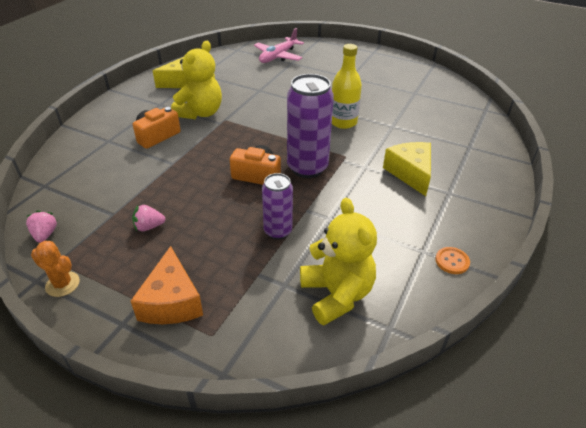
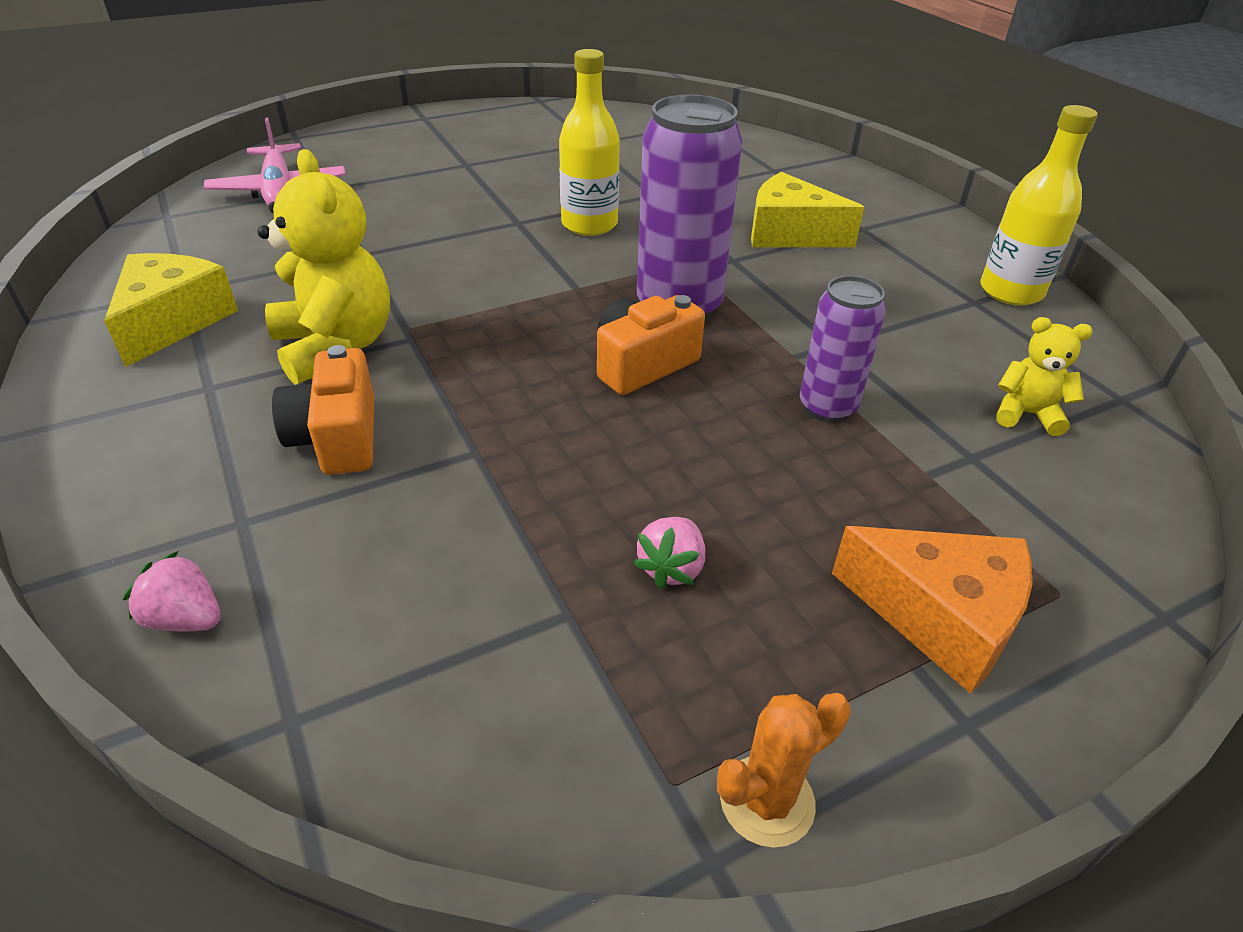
camera: 55 degrees left, 0 degrees up
pink strawberry [26,210,57,243] -> pink strawberry moved to [123,551,221,631]
yellow teddy bear [300,198,377,325] -> yellow teddy bear [996,317,1093,436], size x0.52
orange button [435,247,470,274] -> yellow bottle [980,105,1098,305]

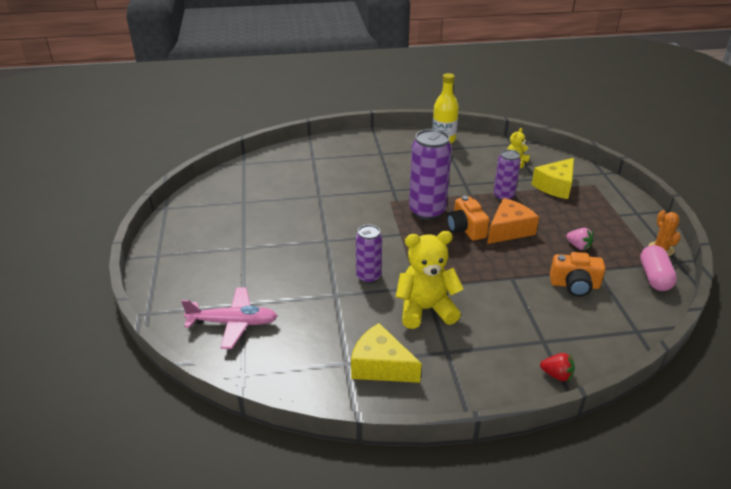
camera: 70 degrees left, 5 degrees down
pink strawberry [123,551,221,631] -> none
orange camera [272,345,374,475] -> orange camera moved to [550,252,605,297]
yellow bottle [559,49,620,236] -> none
yellow cheese [751,172,864,247] -> yellow cheese moved to [531,158,574,199]
orange cheese [832,526,1032,694] -> orange cheese moved to [487,198,539,244]
none -> purple can [356,225,382,284]
none -> red strawberry [540,353,575,382]
none -> pink capsule [640,245,677,291]

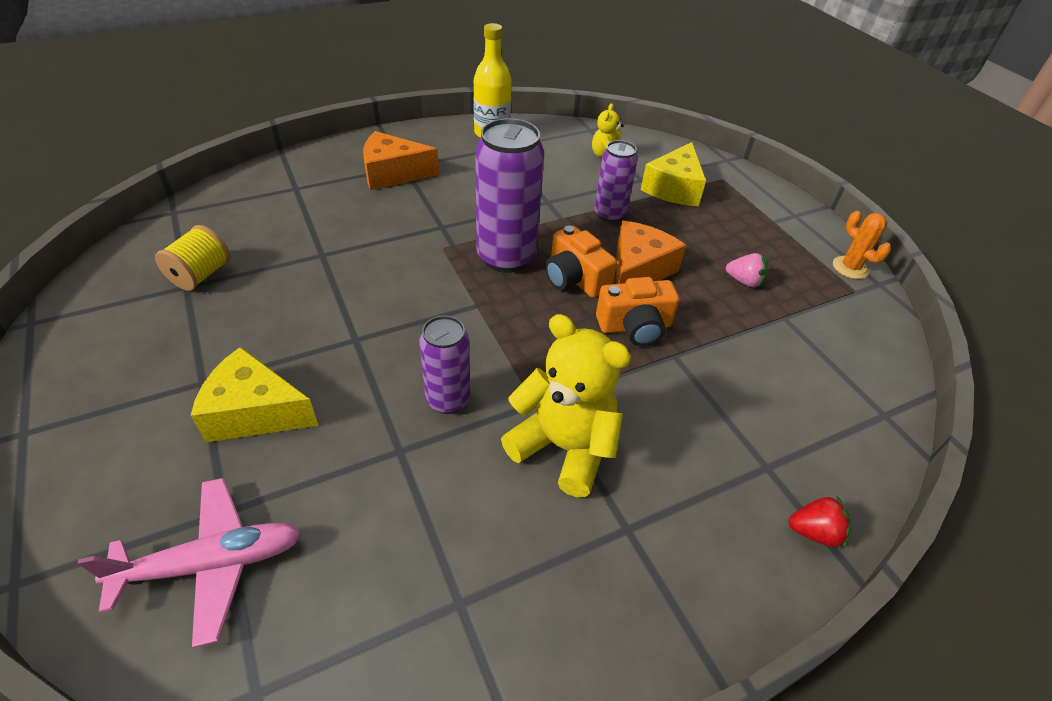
camera: 20 degrees left, 10 degrees up
yellow cheese [351,323,422,383] -> yellow cheese moved to [191,347,319,442]
yellow teddy bear [396,231,463,329] -> yellow teddy bear turned 60 degrees clockwise [501,314,631,497]
orange camera [550,252,605,297] -> orange camera moved to [596,277,679,346]
pink capsule [640,245,677,291] -> none
none -> yellow spool [155,225,231,291]
none -> orange cheese [363,131,439,190]

